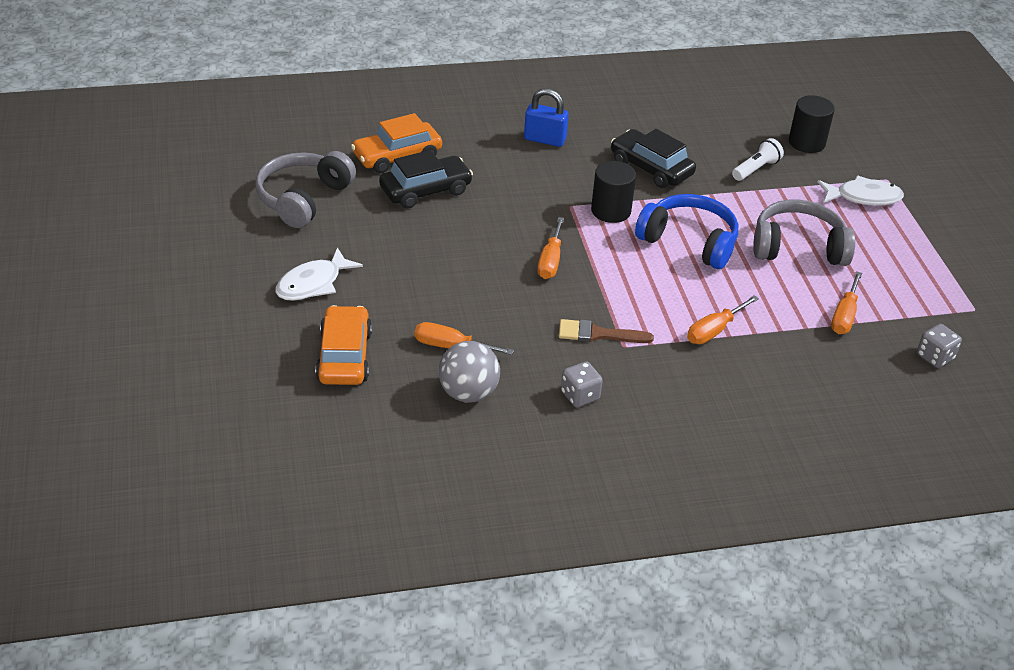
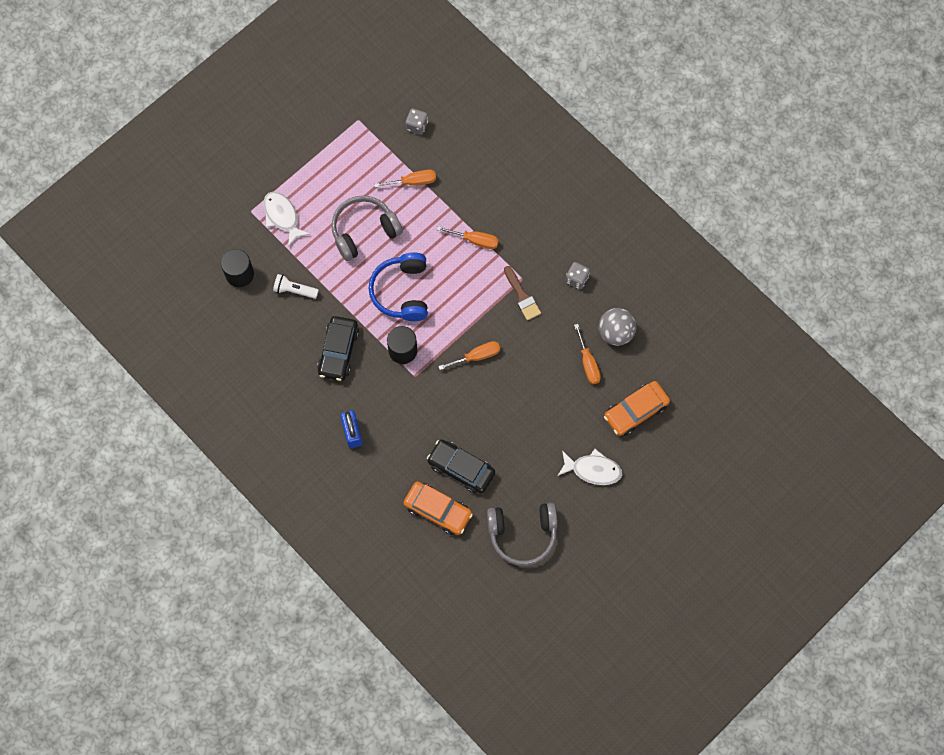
camera: 120 degrees left, 30 degrees up
grey headphones [753,200,855,266] -> grey headphones turned 90 degrees clockwise [331,195,403,261]

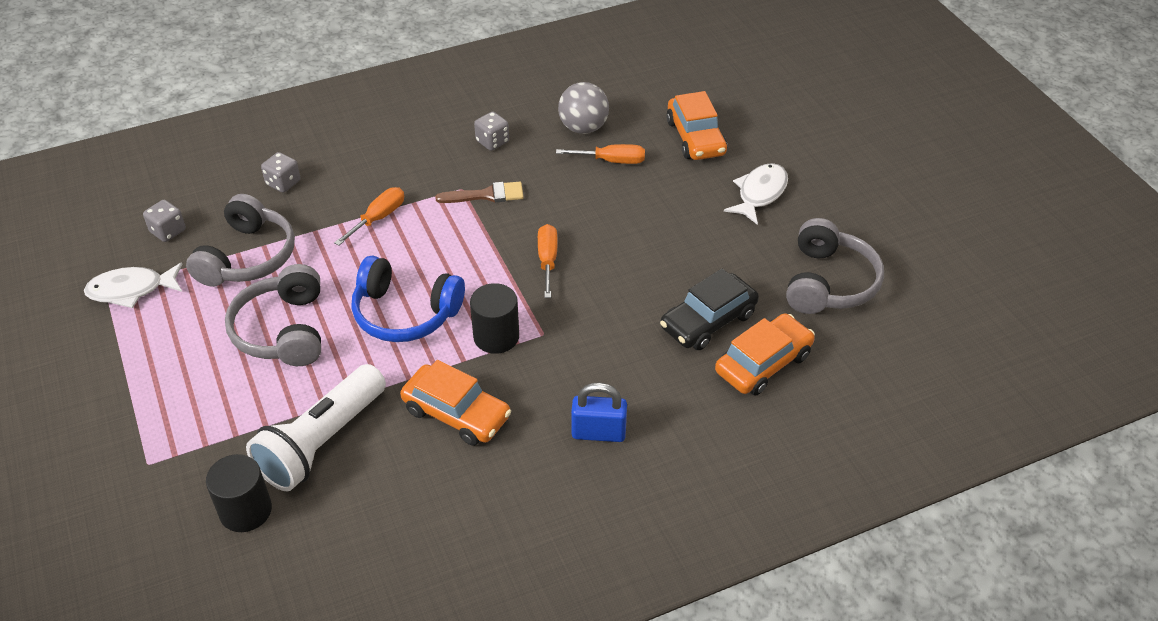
camera: 70 degrees left, 25 degrees down
white fish [264,192,310,247] -> white fish moved to [84,262,182,308]
white flashlight [273,274,319,299] -> white flashlight [246,364,386,491], size x1.99
black car [317,316,359,381] -> orange car [400,360,511,446]
orange screwdriver [374,170,436,187] -> grey headphones [186,194,295,287]
none -> grey dice [261,152,301,193]

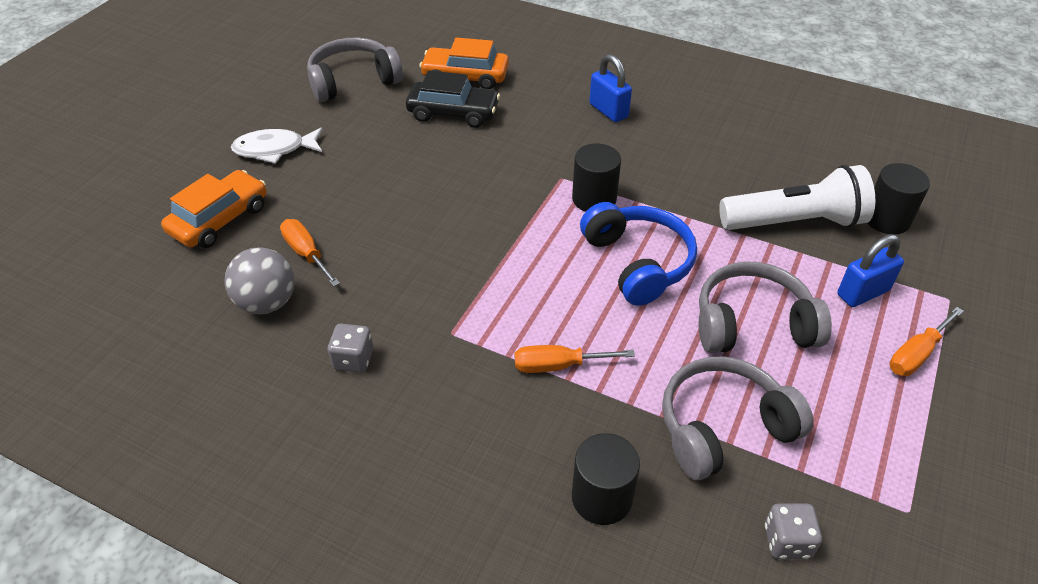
camera: 130 degrees left, 0 degrees up
white fish [84,262,182,308] -> none
grey headphones [225,264,321,366] -> grey headphones turned 135 degrees counterclockwise [699,261,832,353]
grey dice [261,152,301,193] -> black cylinder [572,433,640,525]
orange car [400,360,511,446] -> none
brown brush [435,182,524,203] -> none
orange screwdriver [538,224,557,298] -> orange screwdriver moved to [889,307,963,376]
none -> blue padlock [837,234,904,307]

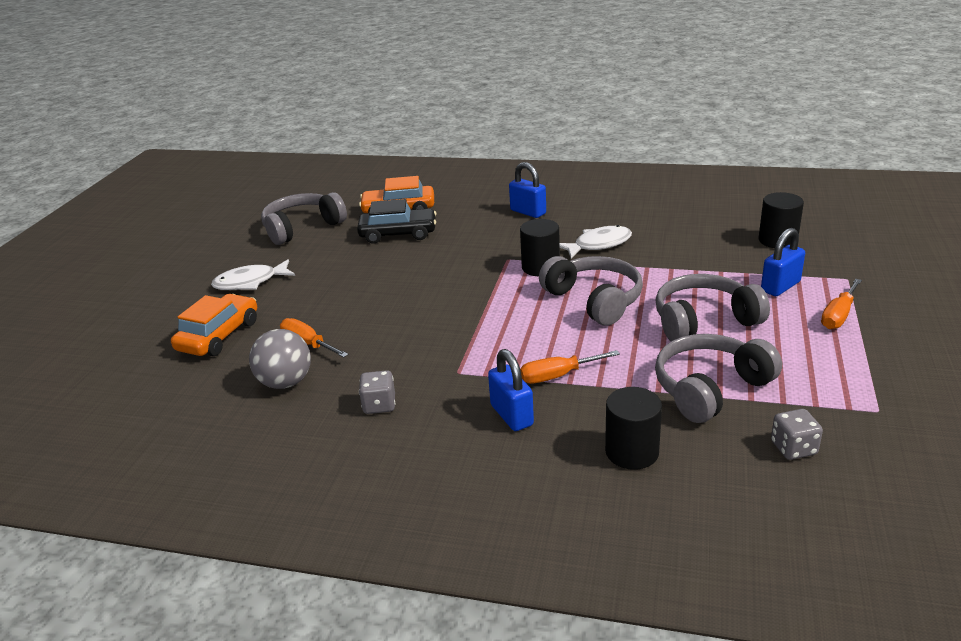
camera: 10 degrees left, 15 degrees down
blue headphones [580,202,697,306] -> grey headphones [539,256,643,326]
white flashlight [719,165,875,230] -> none
none -> blue padlock [488,349,534,431]
none -> white fish [560,225,632,259]

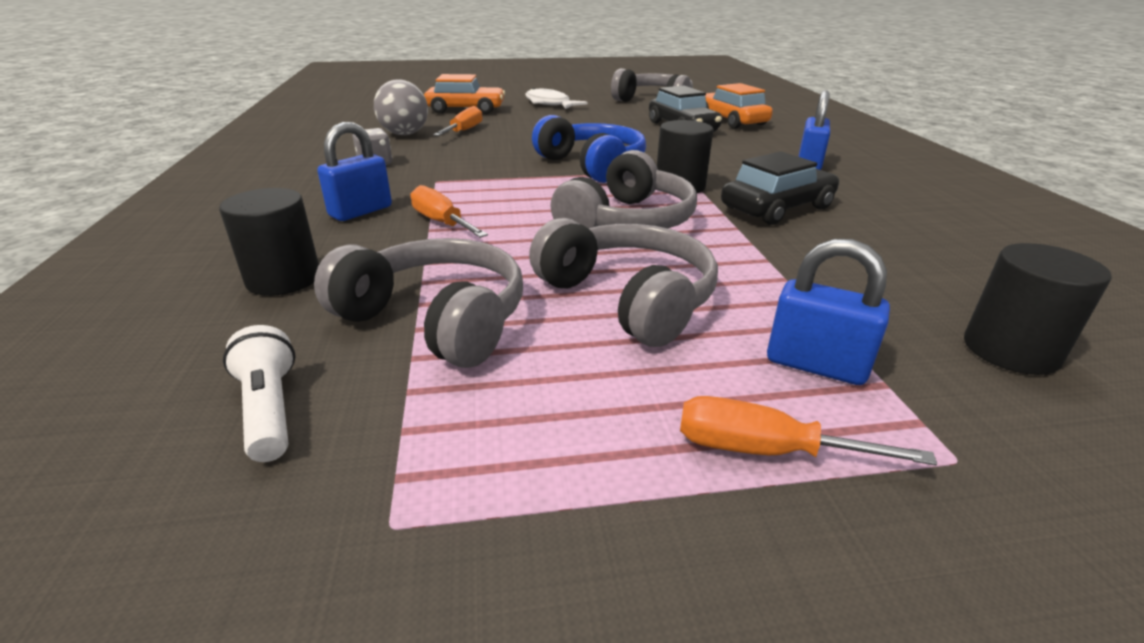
camera: 65 degrees right, 0 degrees up
white fish [560,225,632,259] -> black car [721,151,839,225]
grey dice [771,409,823,460] -> white flashlight [223,325,296,462]
none -> blue headphones [532,115,646,183]

